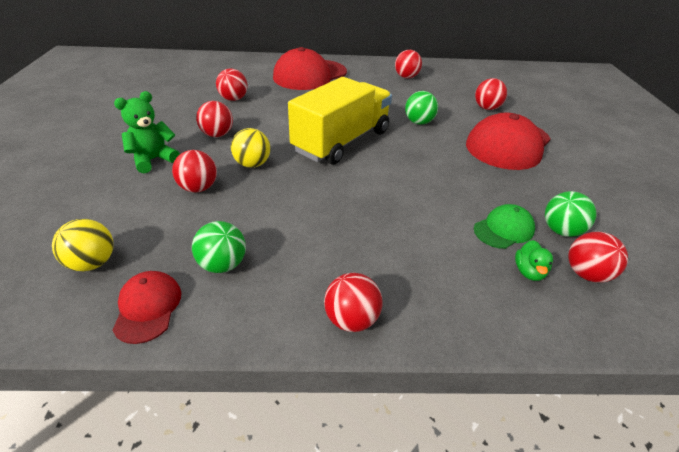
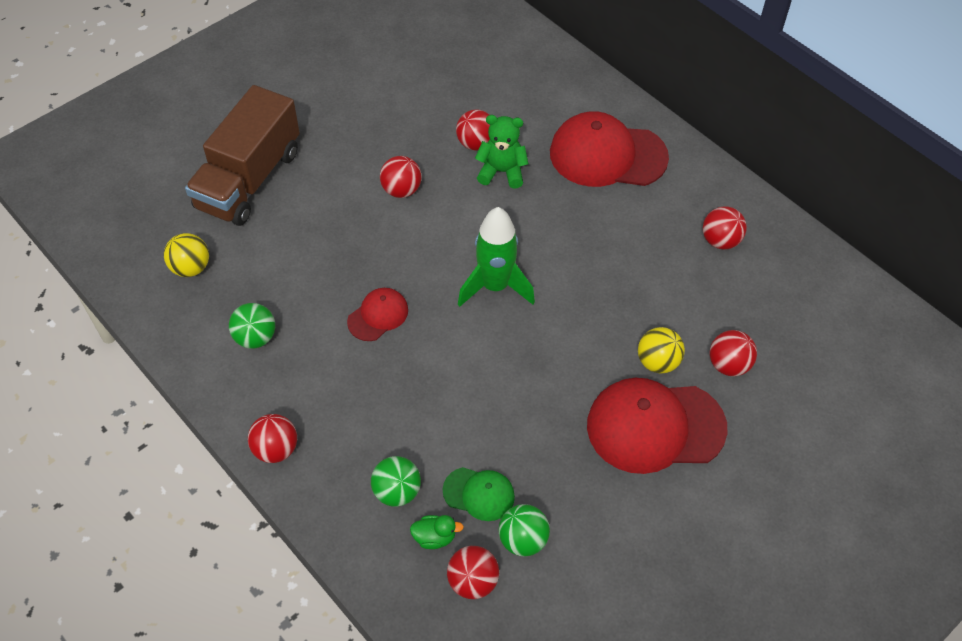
camera: 50 degrees right, 15 degrees up
red cap [112,271,181,344] -> red cap moved to [347,288,408,341]
green teddy bear [114,91,180,173] -> green teddy bear moved to [475,115,528,189]
red ball [172,150,217,192] -> none
yellow ball [231,128,270,168] -> yellow ball moved to [638,327,685,373]
yellow truck [288,77,392,165] -> green rocket [458,207,535,307]
green ball [405,91,438,125] -> green ball moved to [371,456,421,507]
green duck [515,240,553,281] -> green duck turned 150 degrees counterclockwise [410,515,464,549]
none -> brown truck [185,85,300,226]

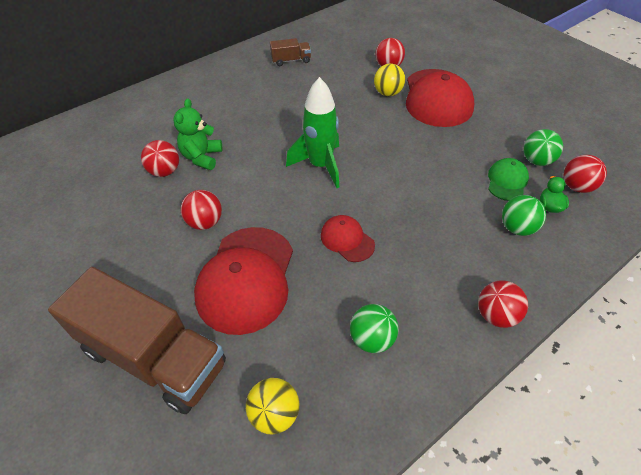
camera: 85 degrees left, 5 degrees down
red cap [550,111,669,187] -> red cap moved to [194,227,293,335]
red ball [703,206,747,249] -> brown truck [270,38,311,66]

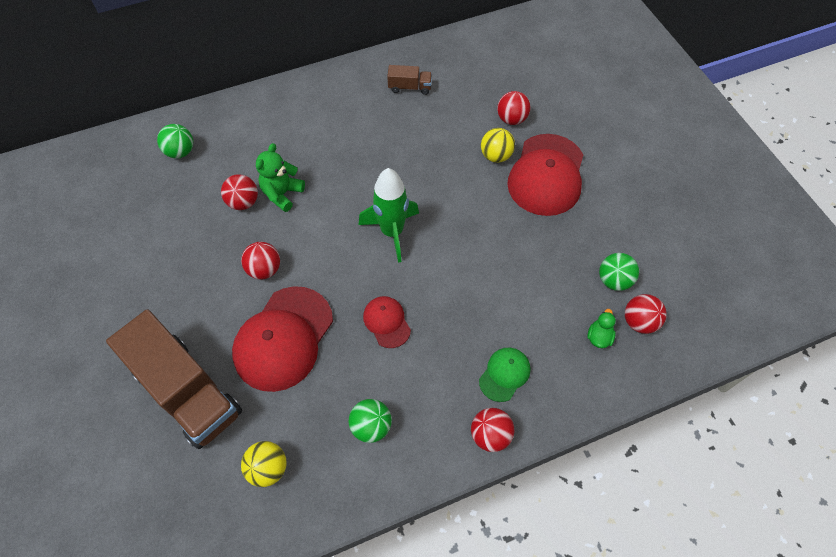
camera: 15 degrees right, 10 degrees up
green cap [488,158,529,201] -> green cap moved to [479,348,530,402]
green ball [502,195,546,236] -> green ball moved to [157,124,193,159]

